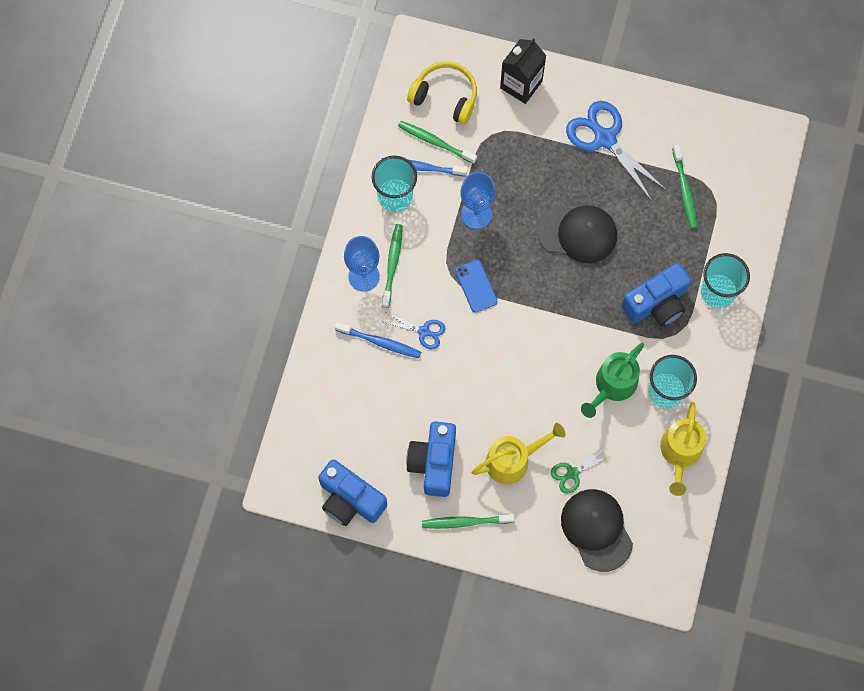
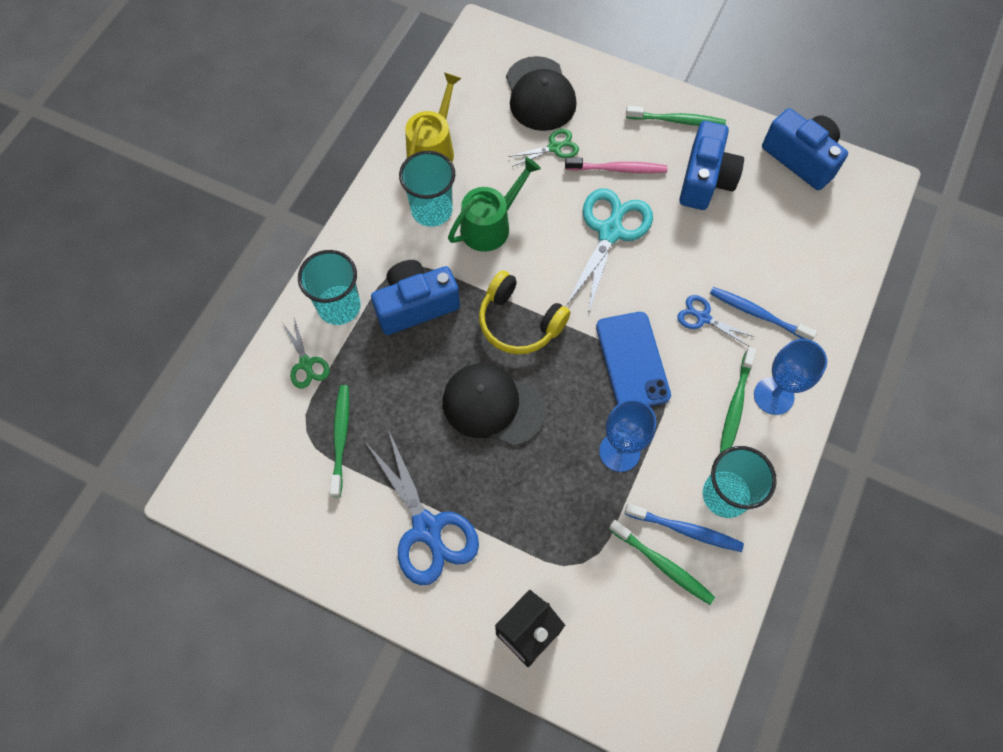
camera: 170 degrees left, 5 degrees down
yellow headphones [407,62,477,125] -> yellow headphones moved to [479,271,570,354]
blue phone [455,260,498,313] -> blue phone [596,312,671,406], size x1.56
yellow watering can [471,423,565,484] -> pink toothbrush [565,157,667,173]
none -> green scissors [282,318,330,388]
none -> turquoise scissors [565,188,653,315]

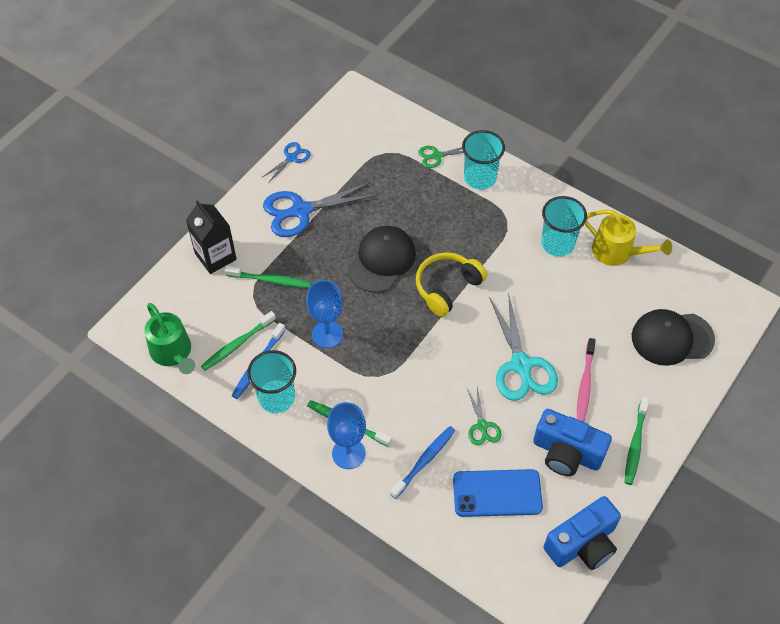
camera: 100 degrees right, 10 degrees down
green toothbrush [330,385,349,497] -> green toothbrush moved to [225,266,311,288]
blue camera [371,260,460,335] -> none
green watering can [448,157,541,252] -> green watering can moved to [144,303,195,374]
green scissors [508,129,579,167] -> green scissors moved to [467,387,501,445]
turquoise scissors [565,188,653,315] -> turquoise scissors turned 45 degrees clockwise [489,292,558,401]
blue phone [596,312,671,406] -> blue phone moved to [453,469,543,517]
blue scissors [677,295,754,347] -> blue scissors moved to [261,142,311,183]

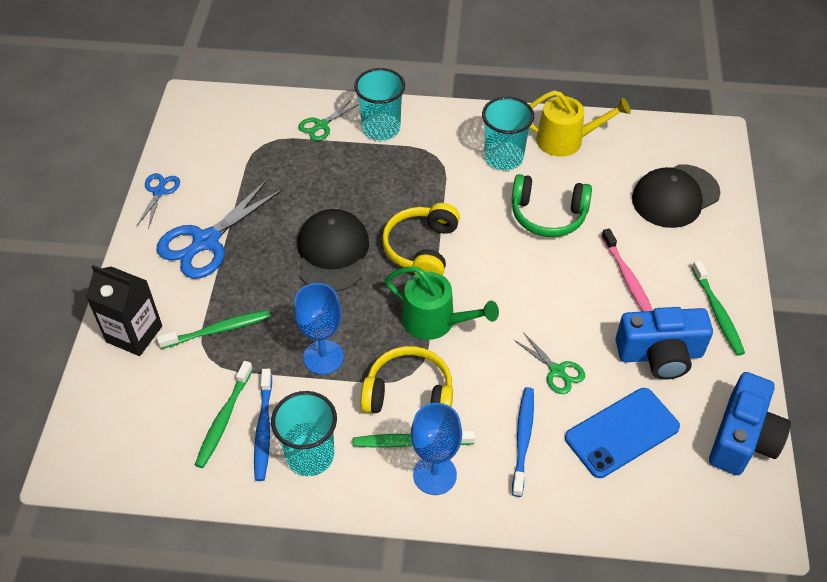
camera: 30 degrees left, 5 degrees down
green watering can [144,303,195,374] -> green watering can moved to [385,267,499,340]
turquoise scissors [489,292,558,401] -> none
none -> yellow headphones [361,346,453,413]
none -> green headphones [511,174,592,237]

